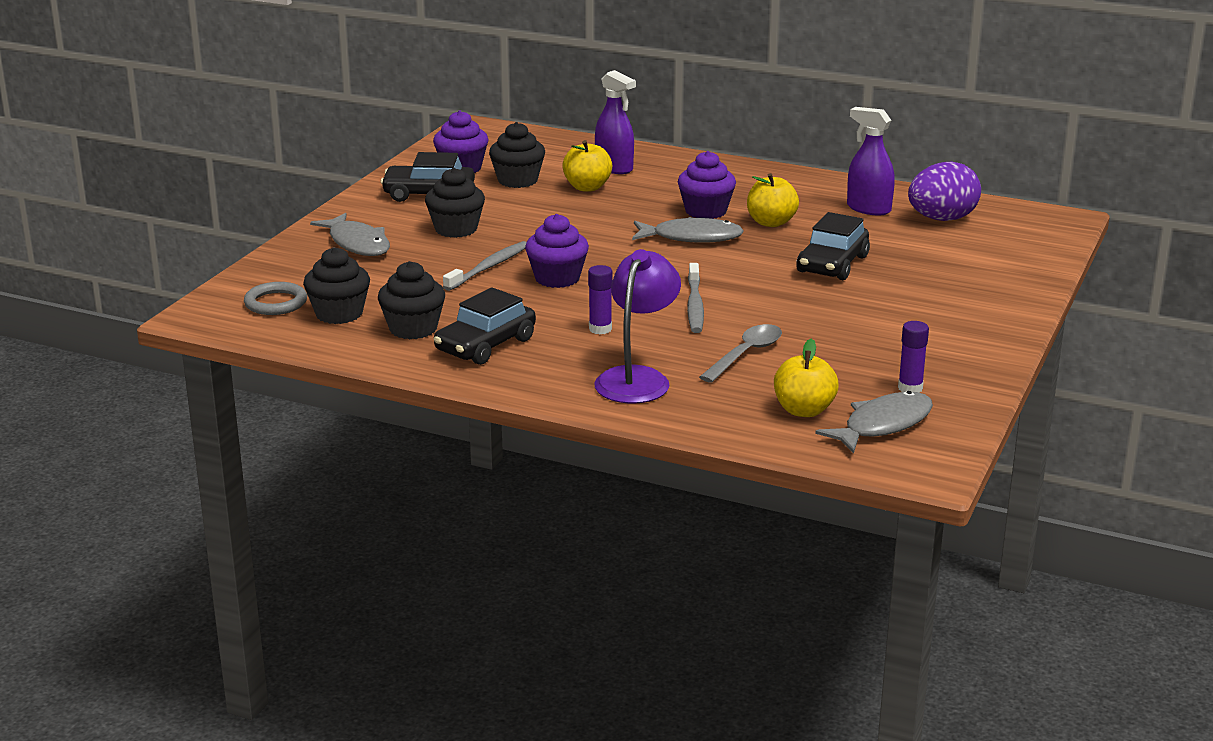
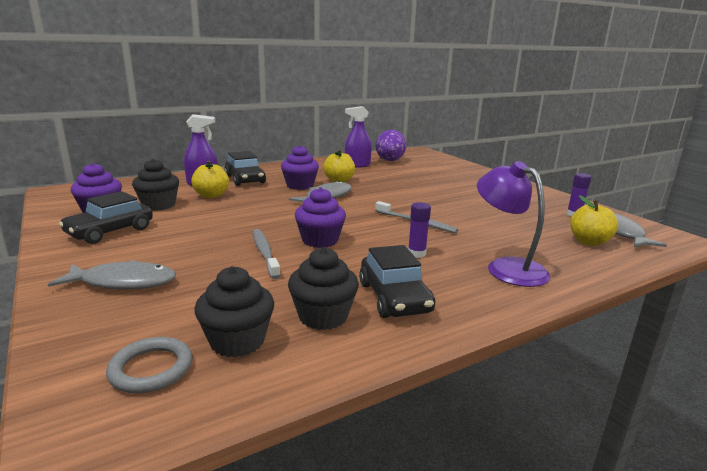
camera: 55 degrees left, 5 degrees down
black cupcake [425,168,485,238] -> none
grey spoon [699,324,782,383] -> none
black car [796,212,870,280] -> black car moved to [224,151,266,186]

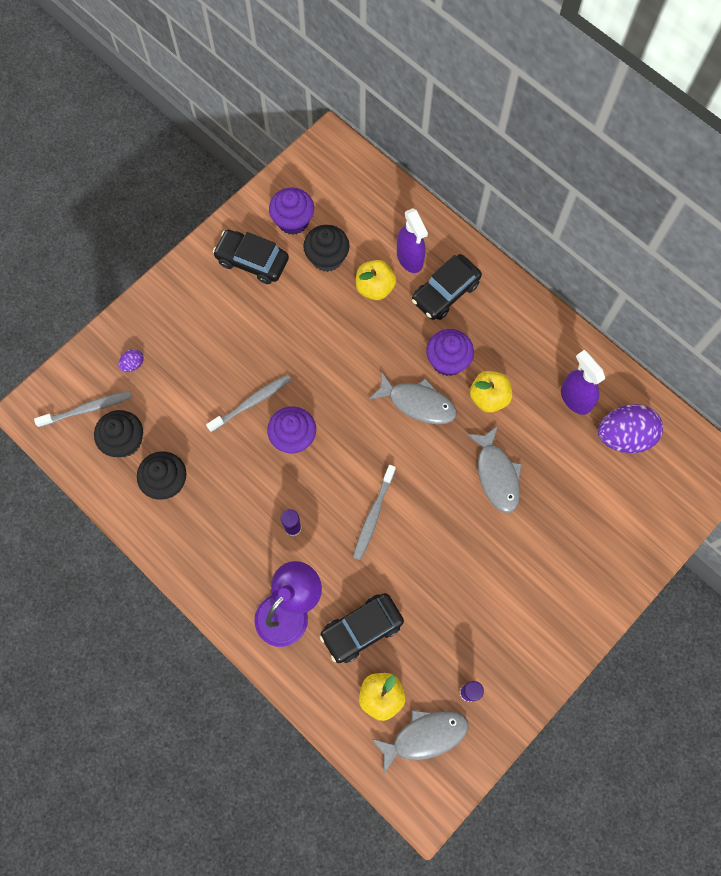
camera: 75 degrees right, 50 degrees up
grey fish [48,260,176,290] -> grey fish moved to [467,426,522,513]
grey ring [106,337,192,393] -> grey toothbrush [34,391,132,427]
black car [359,245,435,318] -> black car moved to [320,593,404,663]
none -> purple egg [118,349,144,372]

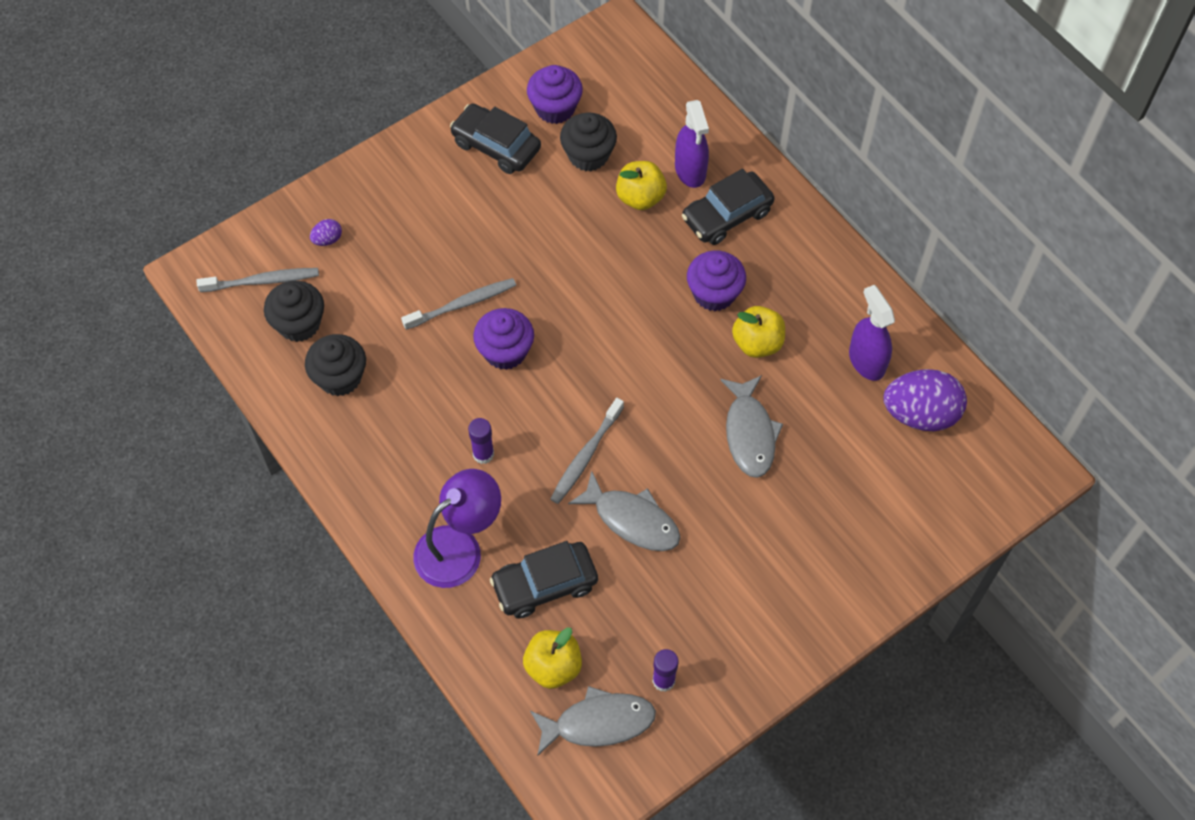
camera: 10 degrees right, 10 degrees down
grey fish [369,371,457,424] -> grey fish moved to [568,471,681,551]

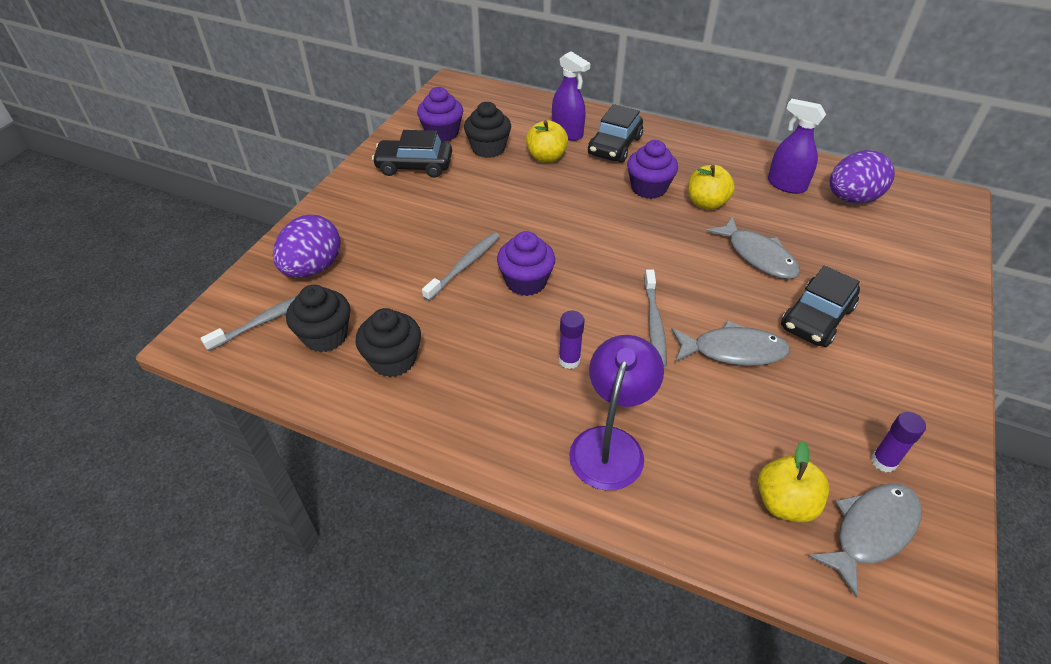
camera: 30 degrees left, 15 degrees down
purple egg [310,219,342,246] -> purple egg [273,215,341,278], size x2.30
black car [490,541,598,619] -> black car moved to [781,266,860,347]

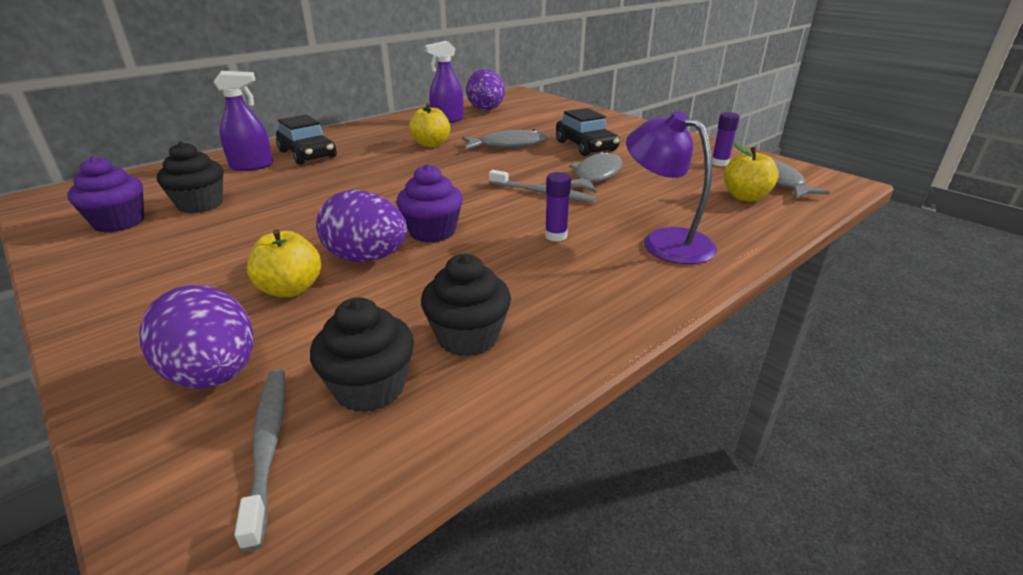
camera: 65 degrees left, 15 degrees down
black car [372,130,452,178] -> none
grey toothbrush [422,232,500,301] -> purple egg [316,190,407,262]
yellow apple [526,120,568,163] -> yellow apple moved to [247,229,321,297]
purple cupcake [627,140,678,199] -> none

